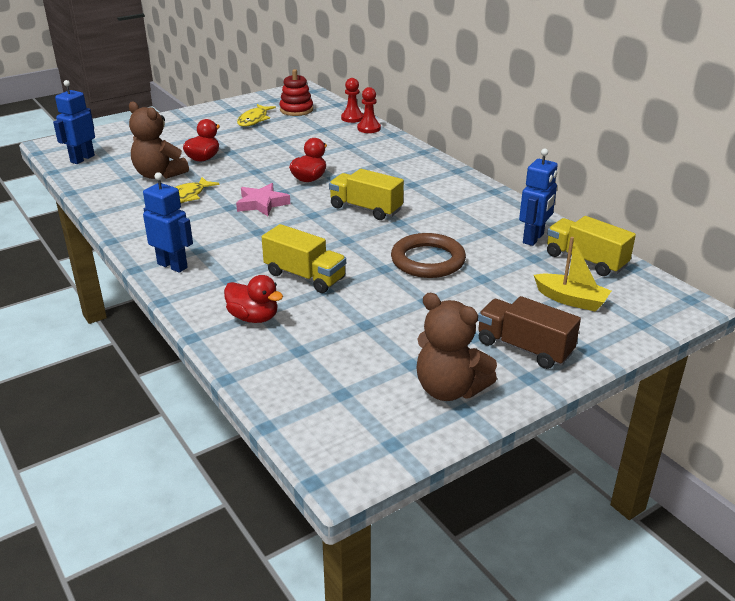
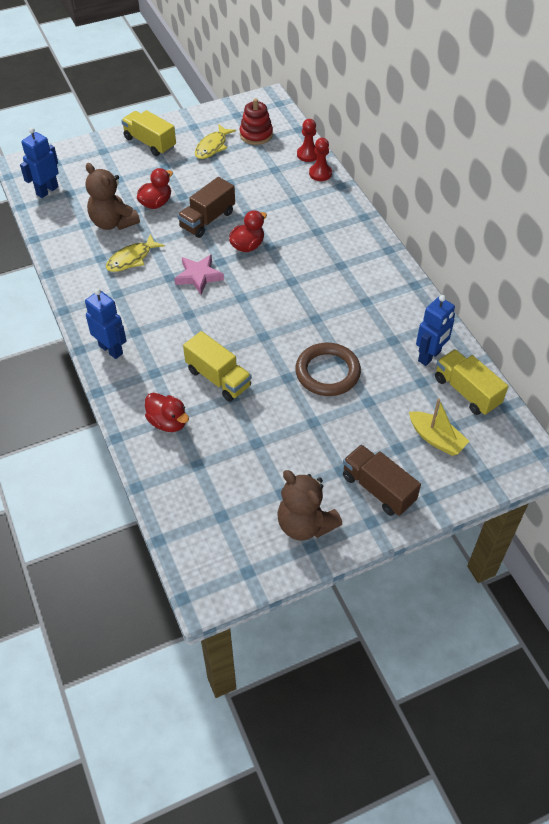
camera: 10 degrees right, 20 degrees up
yellow truck [329,169,404,220] -> yellow truck moved to [121,110,176,156]
none -> brown truck [177,177,235,238]

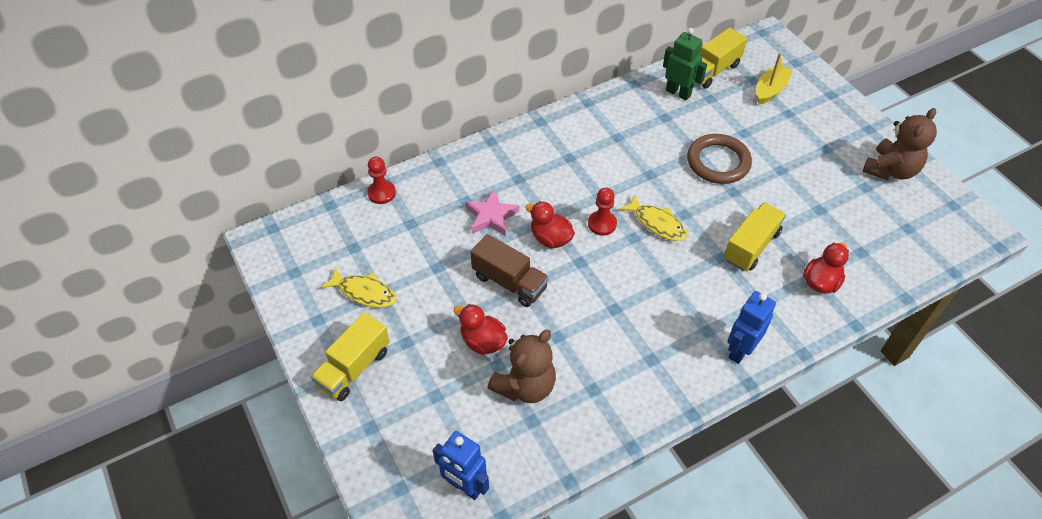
camera: 95 degrees left, 0 degrees up
yellow fish [106,234,165,272] -> yellow fish moved to [619,194,687,241]
pink star [174,254,224,294] -> pink star moved to [465,189,519,236]
red stacking toy [240,98,273,145] -> none
red pawn [309,138,332,181] -> red pawn moved to [588,188,617,236]
brown truck [343,445,421,516] -> none
blue robot [416,295,455,366] -> green robot [663,28,707,101]

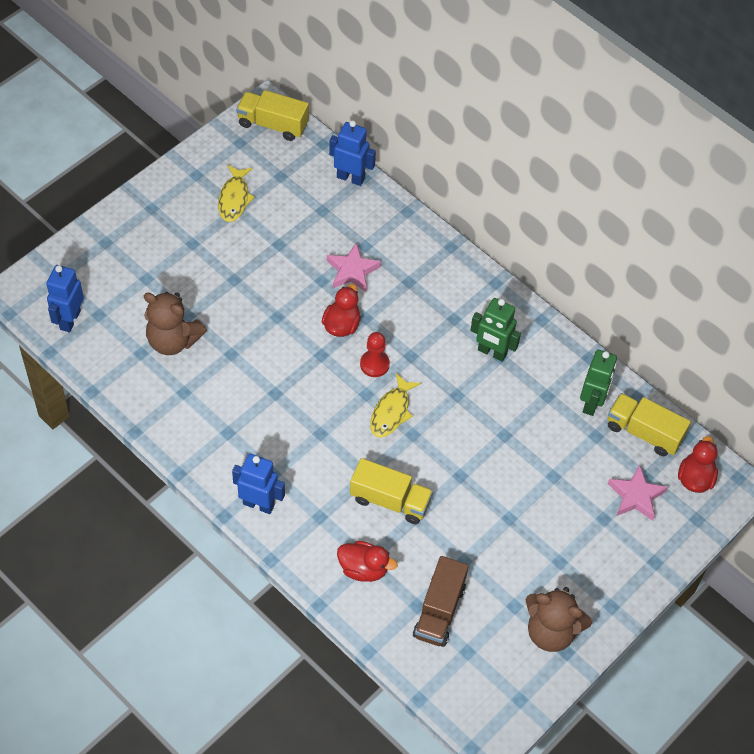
camera: 70 degrees right, 5 degrees up
yellow truck [311,312,390,401] -> yellow truck moved to [236,90,309,141]
red pawn [367,157,396,204] -> blue robot [329,120,376,186]
red duck [454,304,508,355] -> red duck moved to [678,436,718,493]
brown truck [471,234,549,307] -> brown truck moved to [413,556,469,647]
brown ring [687,134,752,184] -> none
yellow boat [756,53,793,105] -> pink star [608,465,668,521]
none -> green robot [470,298,521,362]

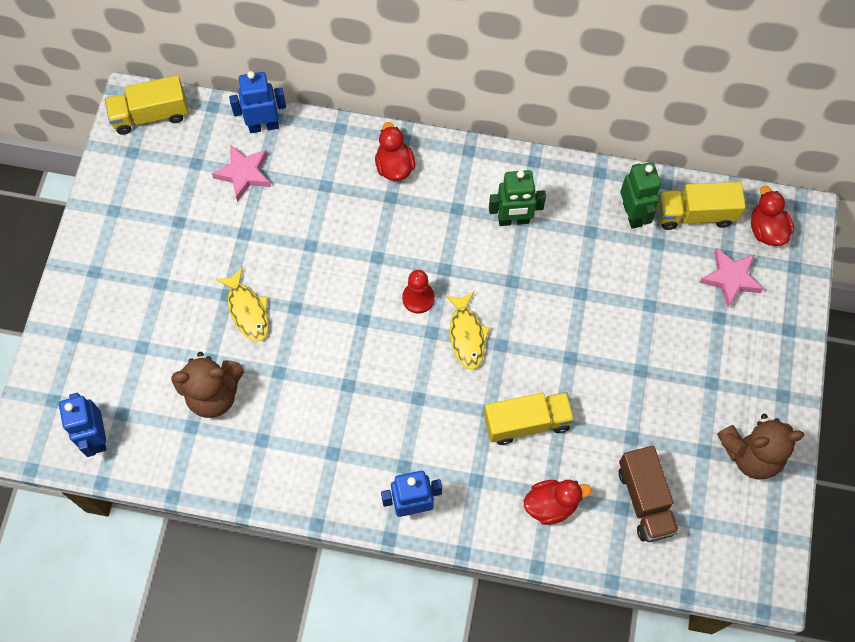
camera: 30 degrees left, 10 degrees up
yellow fish [218,165,255,222] -> yellow fish moved to [216,267,269,342]
red duck [322,284,361,337] -> red duck moved to [375,122,415,181]
pink star [327,242,381,292] -> pink star moved to [211,145,271,202]

